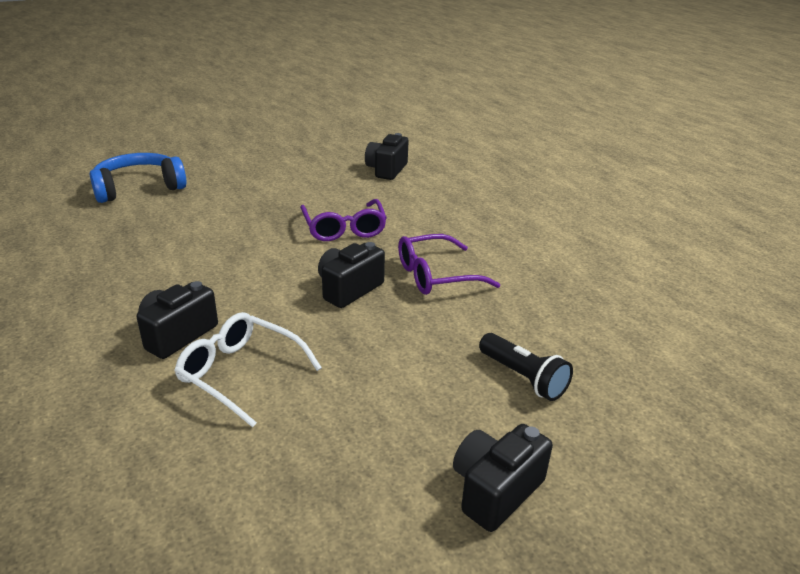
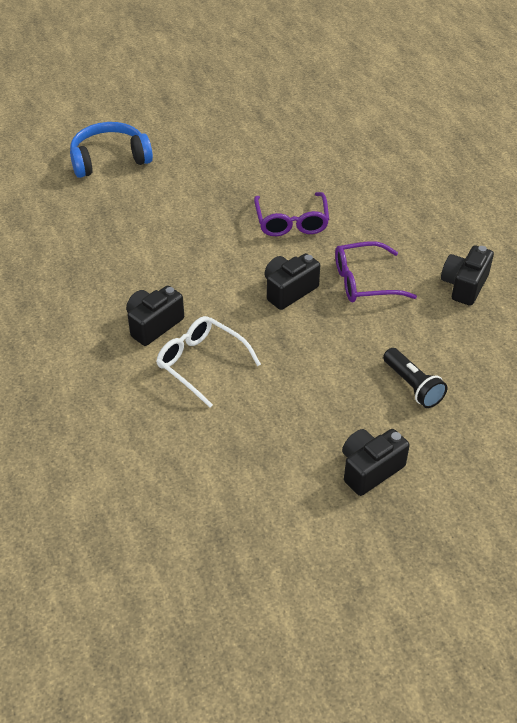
camera: 10 degrees right, 15 degrees up
black camera [365,133,409,180] -> black camera moved to [441,245,494,306]

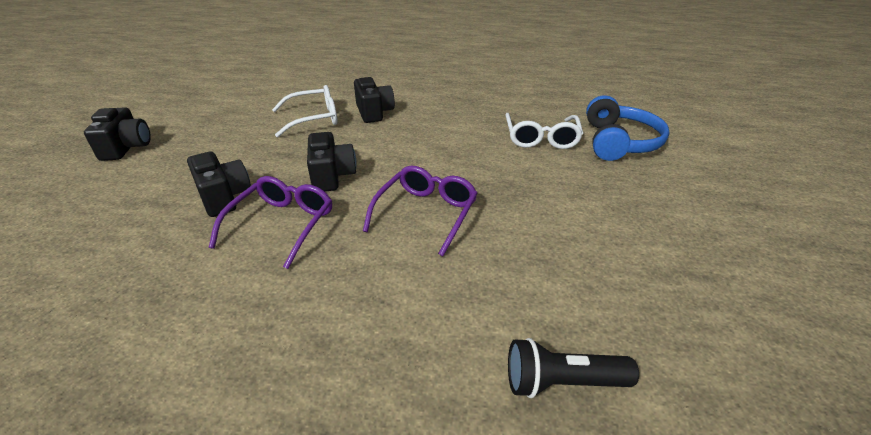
camera: 120 degrees right, 10 degrees down
purple glasses [254,192,329,236] -> purple glasses turned 90 degrees clockwise [363,165,478,256]
black flashlight [383,348,447,408] -> black flashlight moved to [508,338,639,398]
black camera [441,245,494,306] -> black camera moved to [187,152,251,217]
none -> white glasses [505,113,583,149]

